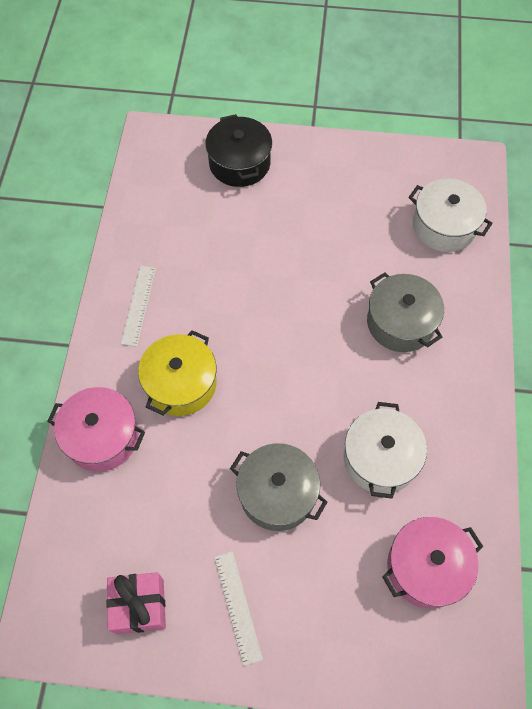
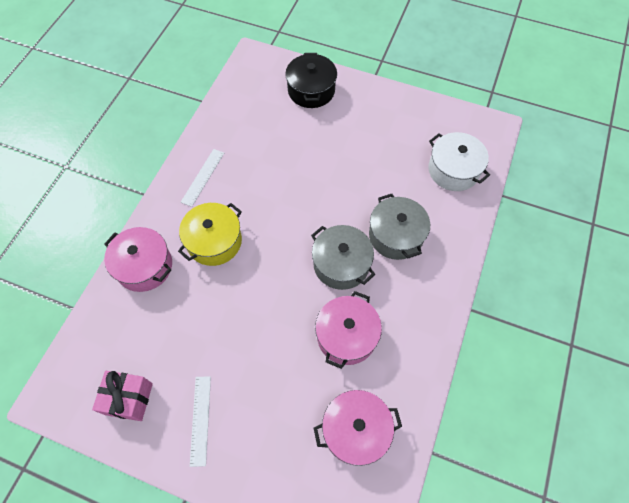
camera: 15 degrees right, 0 degrees up
grey pot [230,443,327,531] -> grey pot moved to [311,225,375,290]
white pot [344,402,427,499] -> pink pot [315,291,382,369]

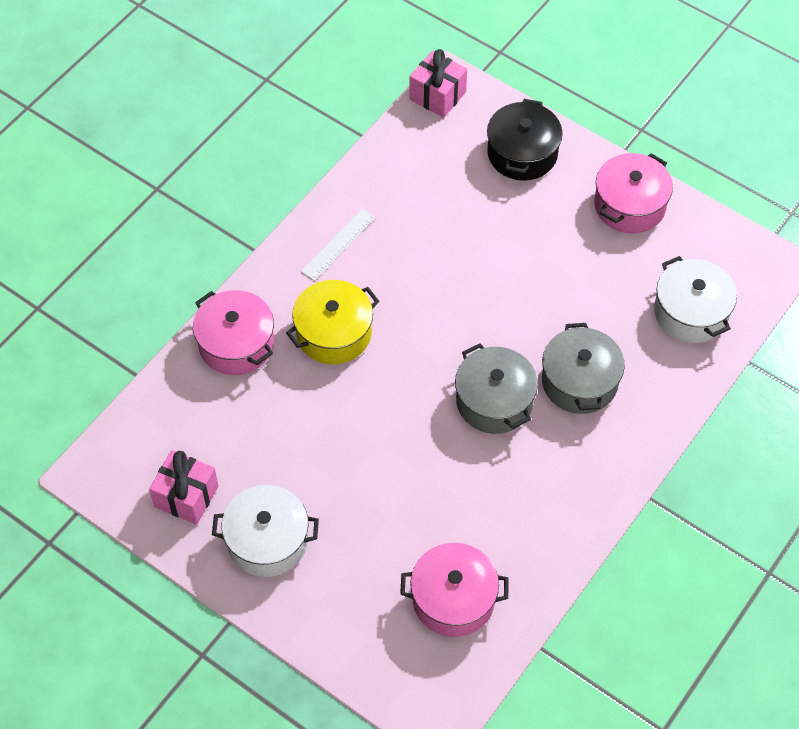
camera: 15 degrees right, 5 degrees down
white ruler [190,376,211,467] -> white pot [212,485,319,577]
pink pot [315,291,382,369] -> pink pot moved to [594,153,673,234]
none -> pink gift [409,49,467,118]

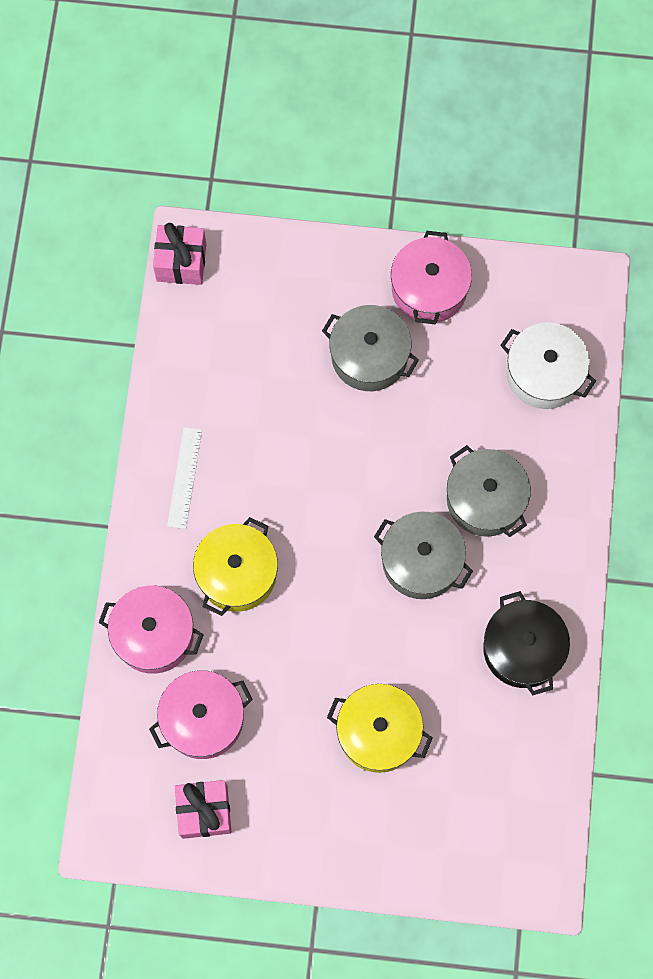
camera: 30 degrees left, 15 degrees up
white pot [212,485,319,577] -> none
pink pot [400,543,509,637] -> pink pot moved to [149,670,253,759]
black pot [487,99,563,181] -> black pot moved to [483,591,570,695]
none -> grey pot [322,305,419,391]
none -> yellow pot [327,684,433,773]

